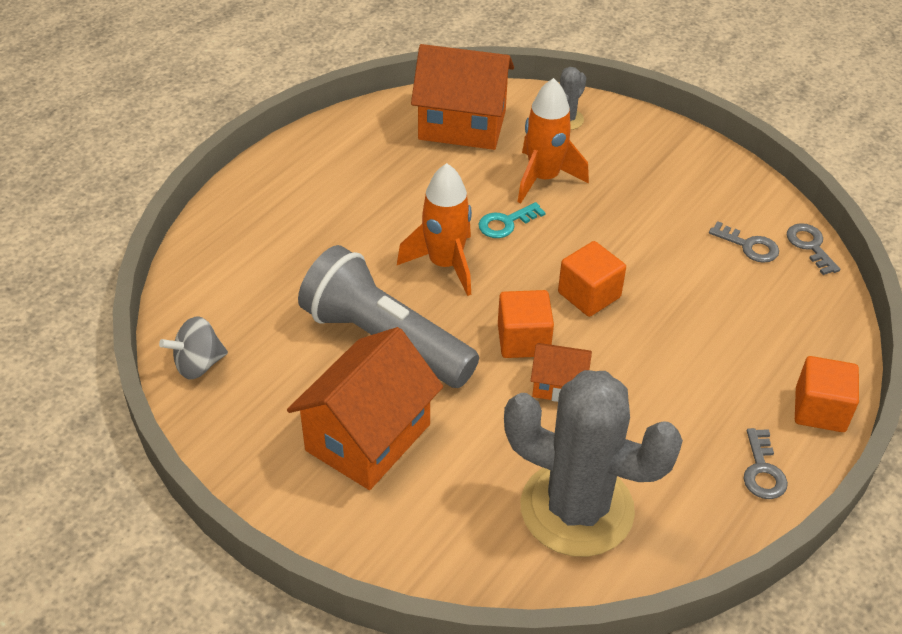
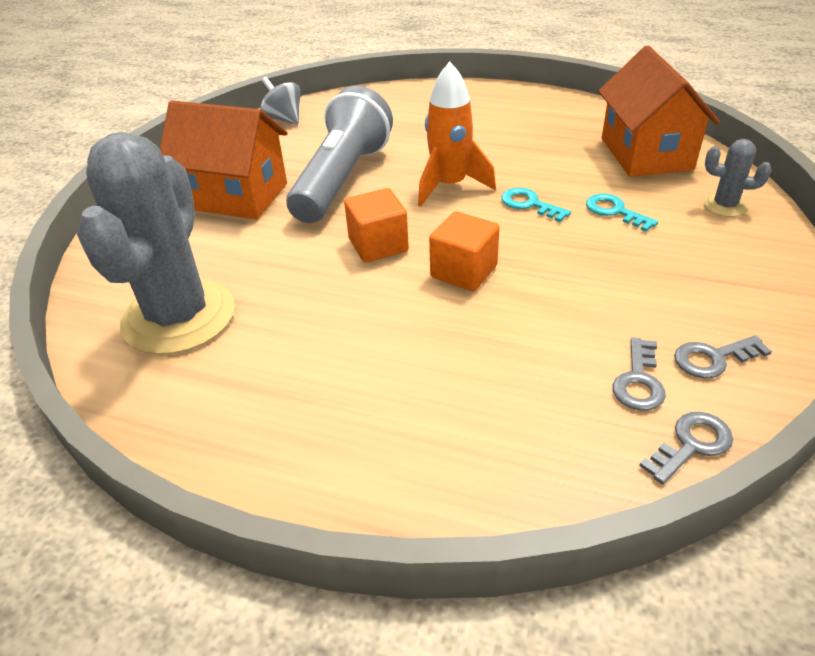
camera: 75 degrees right, 5 degrees down
orange rocket [518,78,589,204] -> turquoise key [586,193,658,232]
orange house [531,343,592,402] -> none
grey key [743,428,788,499] -> grey key moved to [674,335,772,378]
orange cube [795,356,859,432] -> none

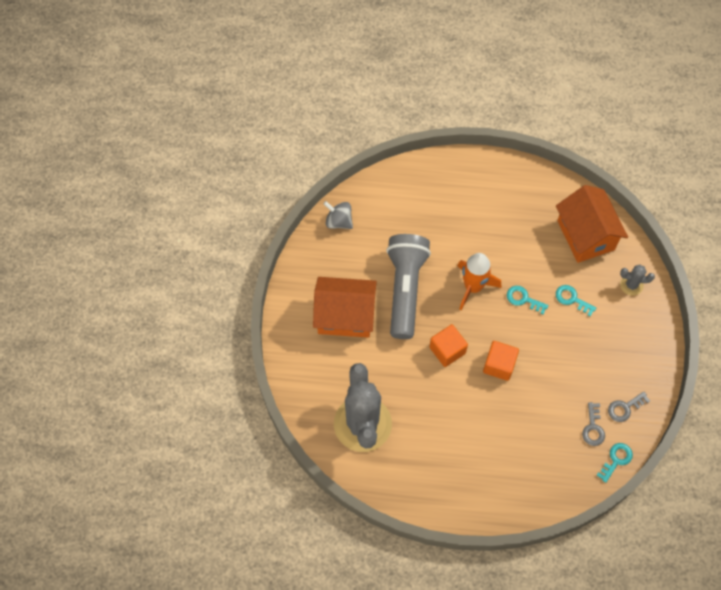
camera: 15 degrees left, 25 degrees up
grey key [639,412,733,484] -> turquoise key [597,443,633,483]

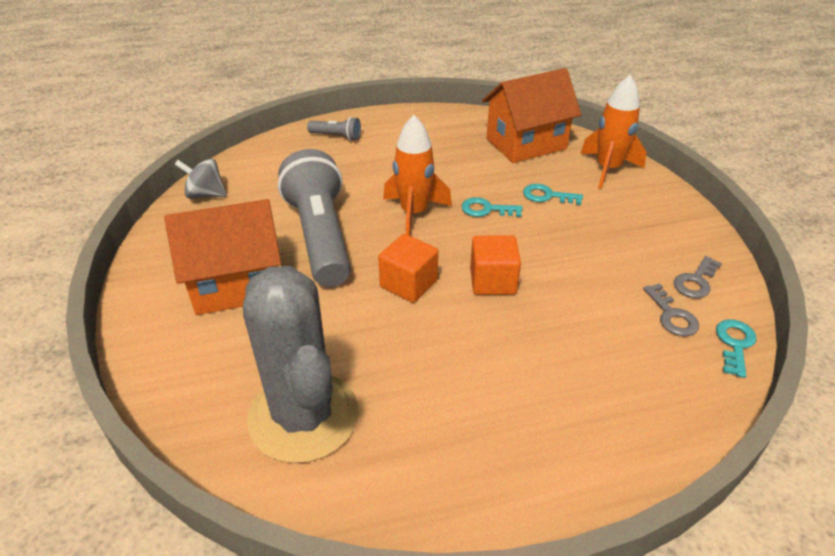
camera: 20 degrees left, 25 degrees down
orange house [556,185,628,263] -> orange house turned 75 degrees counterclockwise [482,68,581,163]
grey cactus [620,265,655,296] -> orange rocket [580,75,646,189]
none -> grey flashlight [307,117,361,141]

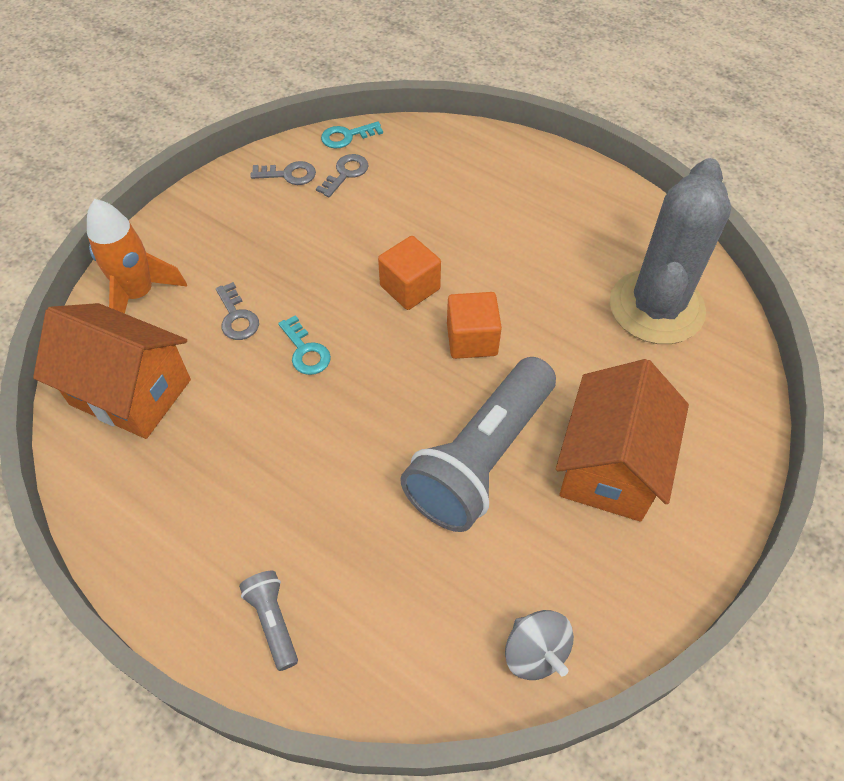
camera: 130 degrees left, 15 degrees up
orange house [164,199,281,315] -> orange house turned 75 degrees clockwise [556,359,689,522]
orange rocket [383,115,452,236] -> none
turquoise key [523,184,583,205] -> grey key [216,282,259,340]

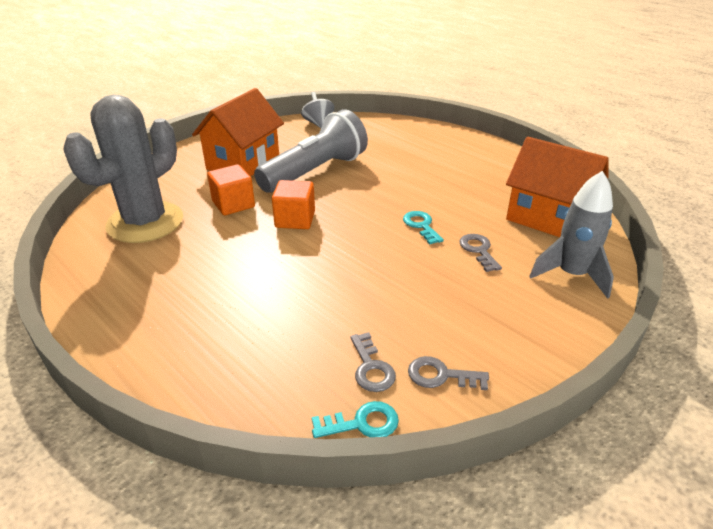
camera: 170 degrees left, 20 degrees down
orange rocket [87,199,187,314] -> grey rocket [529,171,614,299]
grey flashlight [239,571,298,671] -> none
grey key [316,154,369,197] -> grey key turned 60 degrees counterclockwise [350,332,396,392]
orange cube [378,236,441,310] -> orange cube moved to [207,164,255,215]

